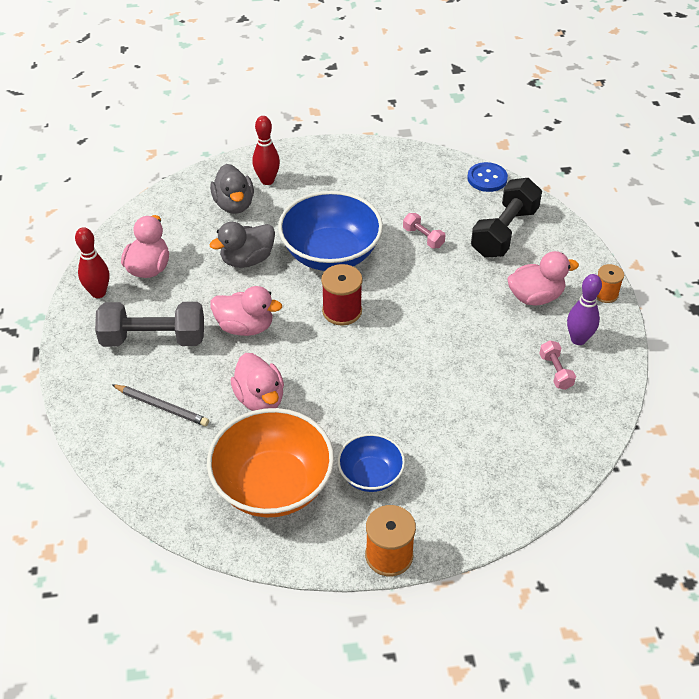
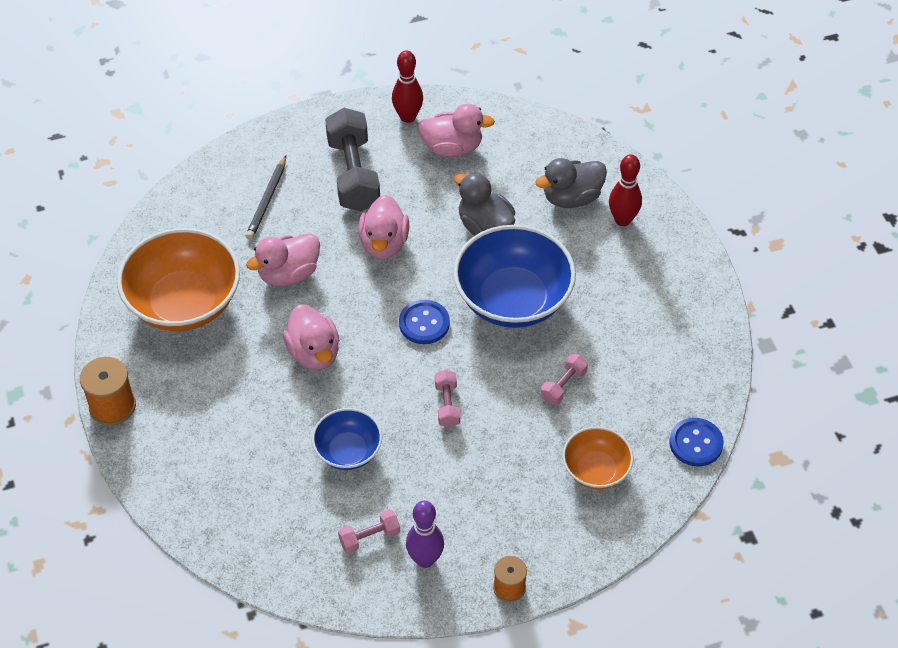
camera: 80 degrees right, 5 degrees up
red spool [321,264,363,326] -> blue button [399,300,450,344]
blue bowl [337,433,405,492] -> blue bowl moved to [312,408,382,470]
black dumbbell [471,178,542,258] -> orange bowl [562,427,634,489]
pink duck [507,251,579,305] -> pink duck moved to [283,304,339,370]
none -> pink dumbbell [435,370,460,427]

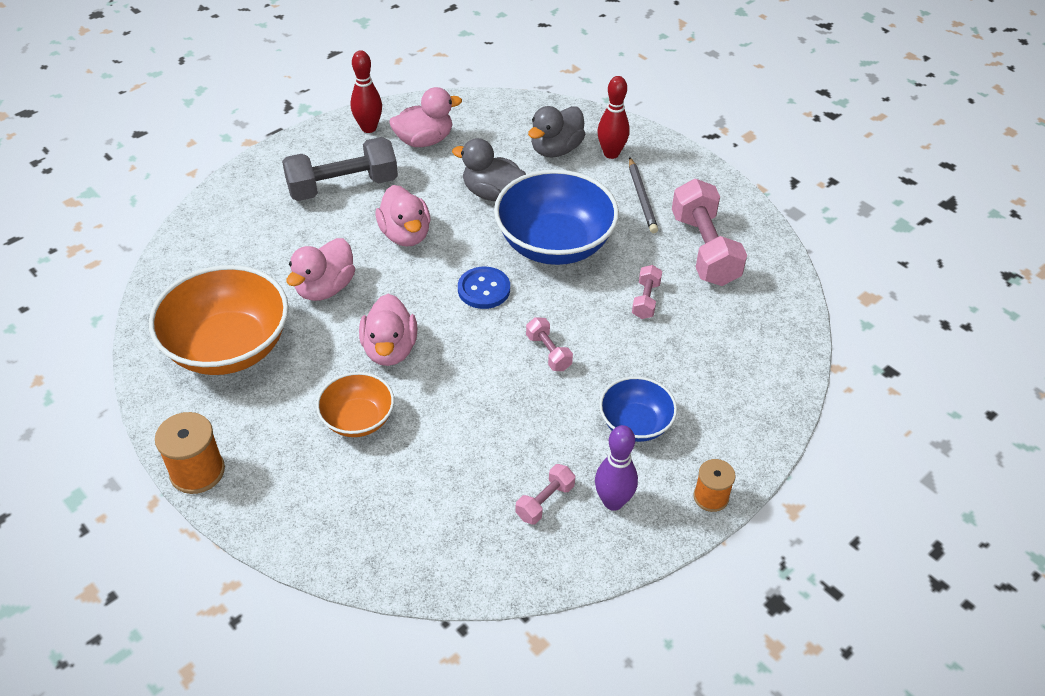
camera: 25 degrees left, 5 degrees down
grey pencil [246,155,286,239] -> grey pencil moved to [629,157,658,233]
pink duck [283,304,339,370] -> pink duck turned 45 degrees clockwise [359,294,417,366]
blue bowl [312,408,382,470] -> blue bowl moved to [599,376,677,442]
grey dumbbell [325,108,380,211] -> grey dumbbell turned 75 degrees counterclockwise [282,137,398,201]
orange bowl [562,427,634,489] -> orange bowl moved to [316,372,394,437]
blue button [669,418,724,466] -> none
none -> pink dumbbell [672,179,747,286]

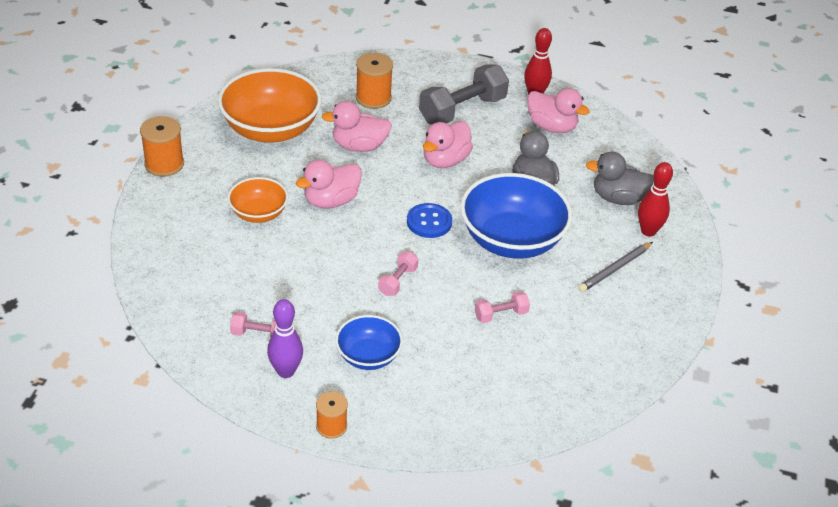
camera: 55 degrees right, 5 degrees down
grey dumbbell [282,137,398,201] -> grey dumbbell turned 75 degrees counterclockwise [419,64,509,124]
pink dumbbell [672,179,747,286] -> none
none -> orange spool [356,53,393,109]

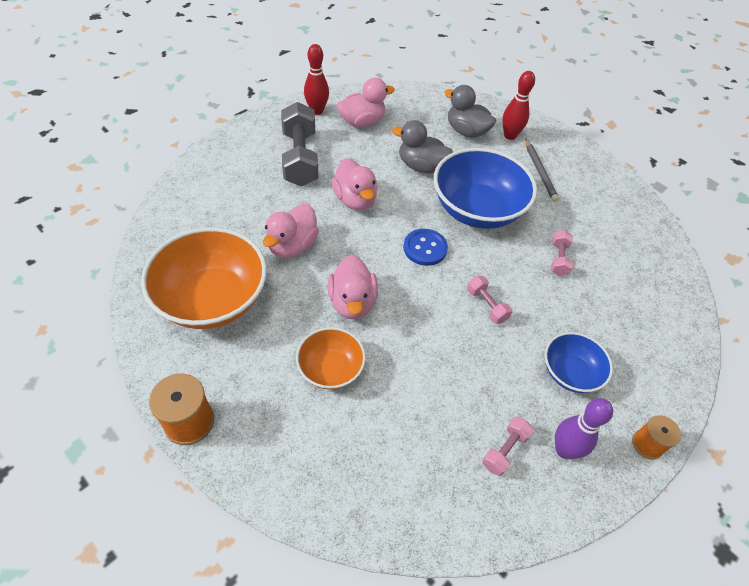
camera: 60 degrees left, 10 degrees up
orange spool [356,53,393,109] -> none
grey duck [586,152,654,205] -> grey duck turned 90 degrees clockwise [444,85,496,138]

